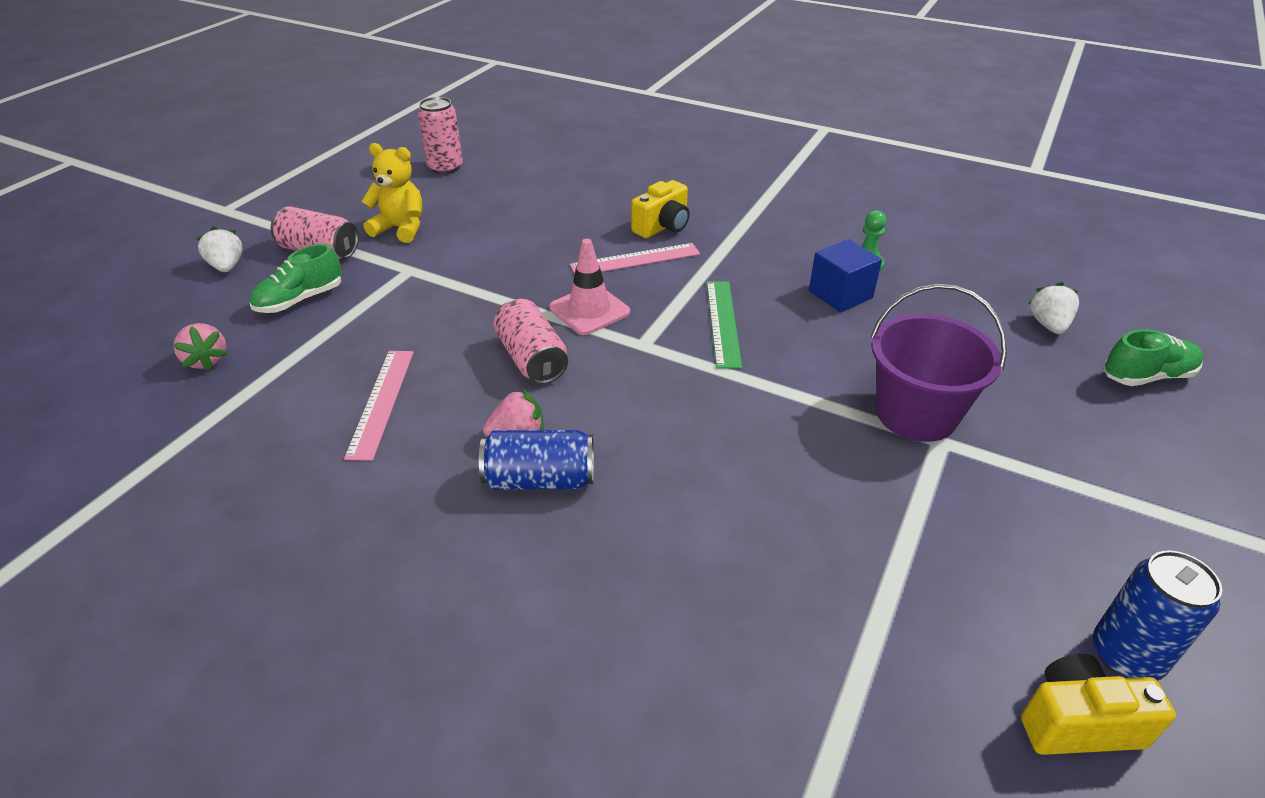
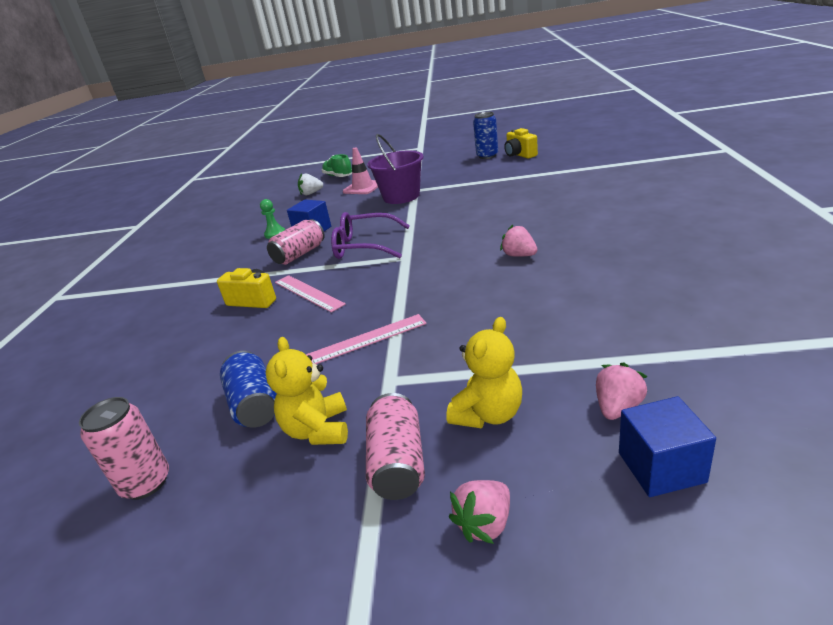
camera: 110 degrees left, 10 degrees down
white strawberry [196,227,243,272] -> pink strawberry [449,480,510,544]
green shoe [250,244,342,313] -> yellow teddy bear [446,317,522,428]
pink ruler [344,351,414,461] -> pink ruler moved to [306,314,427,364]
blue can [479,430,594,490] -> blue can moved to [220,351,277,428]
pink can [493,299,568,384] -> pink can moved to [267,219,325,265]
pink traffic cone [549,239,630,335] -> pink traffic cone moved to [343,147,378,194]
green ruler [707,281,742,369] -> purple glasses [331,212,410,259]
none -> blue cube [619,396,716,497]

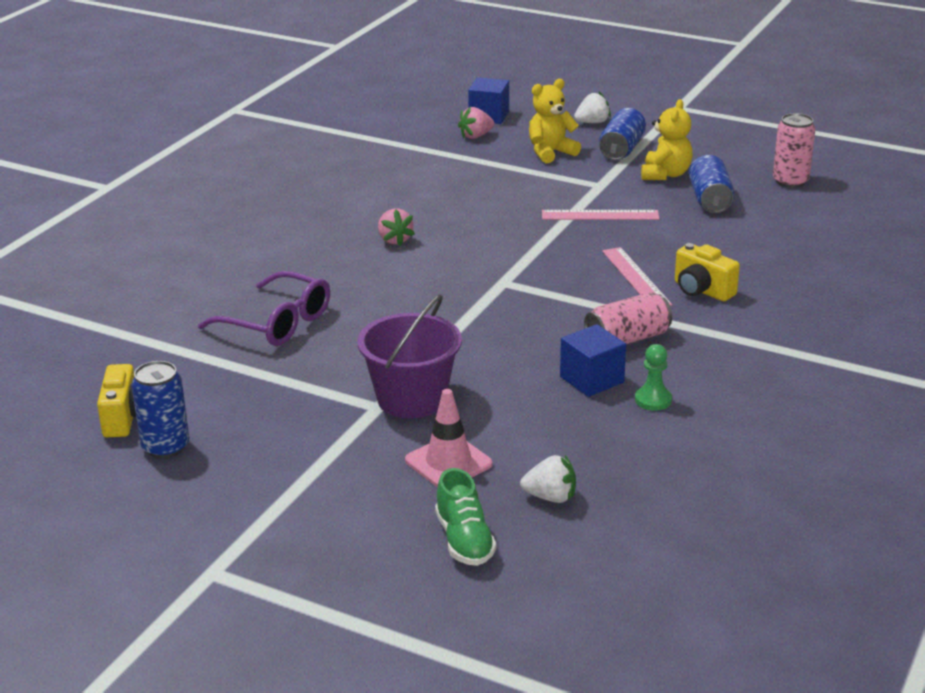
camera: 160 degrees left, 0 degrees up
purple glasses [331,212,410,259] -> purple glasses moved to [198,271,330,346]
pink can [366,393,425,500] -> blue can [599,108,646,160]
pink strawberry [449,480,510,544] -> white strawberry [574,92,611,123]

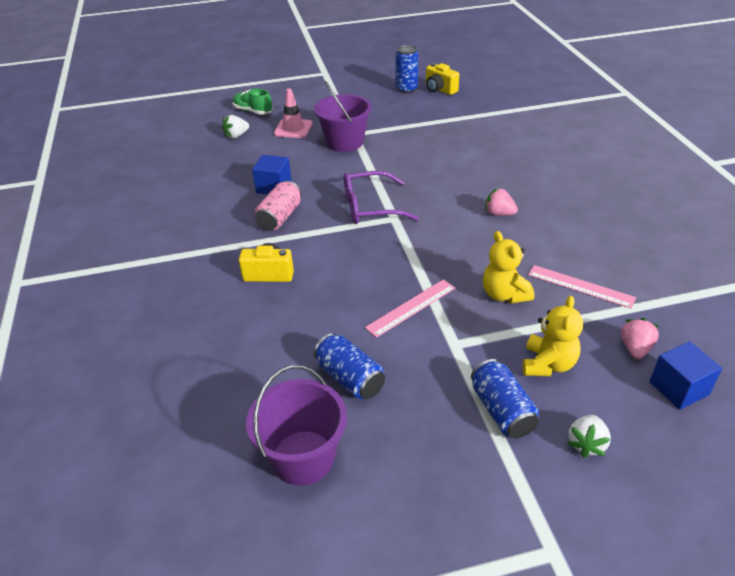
camera: 140 degrees right, 10 degrees up
purple glasses [198,271,330,346] -> purple glasses moved to [344,171,419,224]
pink ruler [602,247,672,306] -> pink ruler moved to [528,265,636,309]
green pawn [635,344,672,411] -> none
yellow teddy bear [641,99,692,180] -> yellow teddy bear moved to [483,231,534,304]
pink can [773,113,815,188] -> purple bucket [246,365,347,486]

